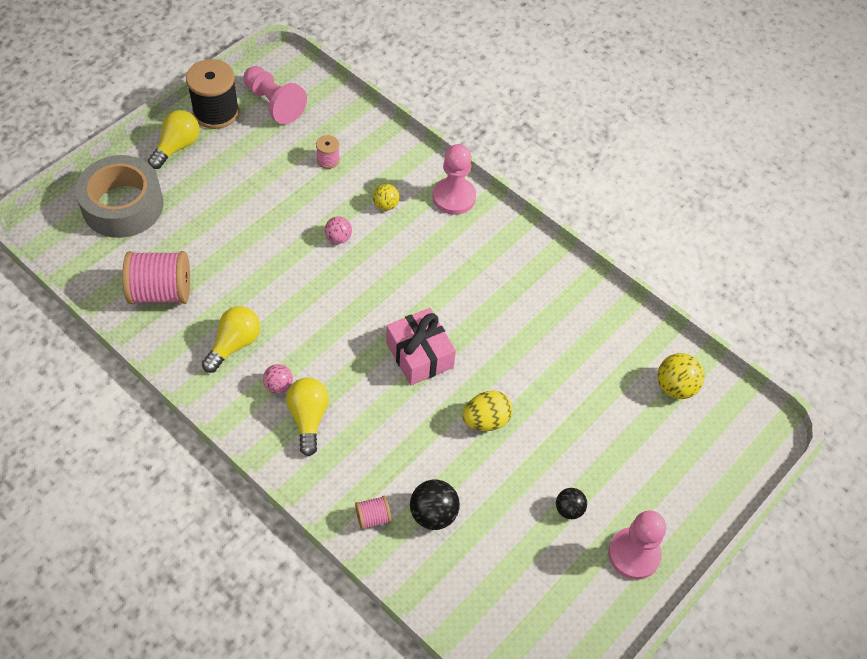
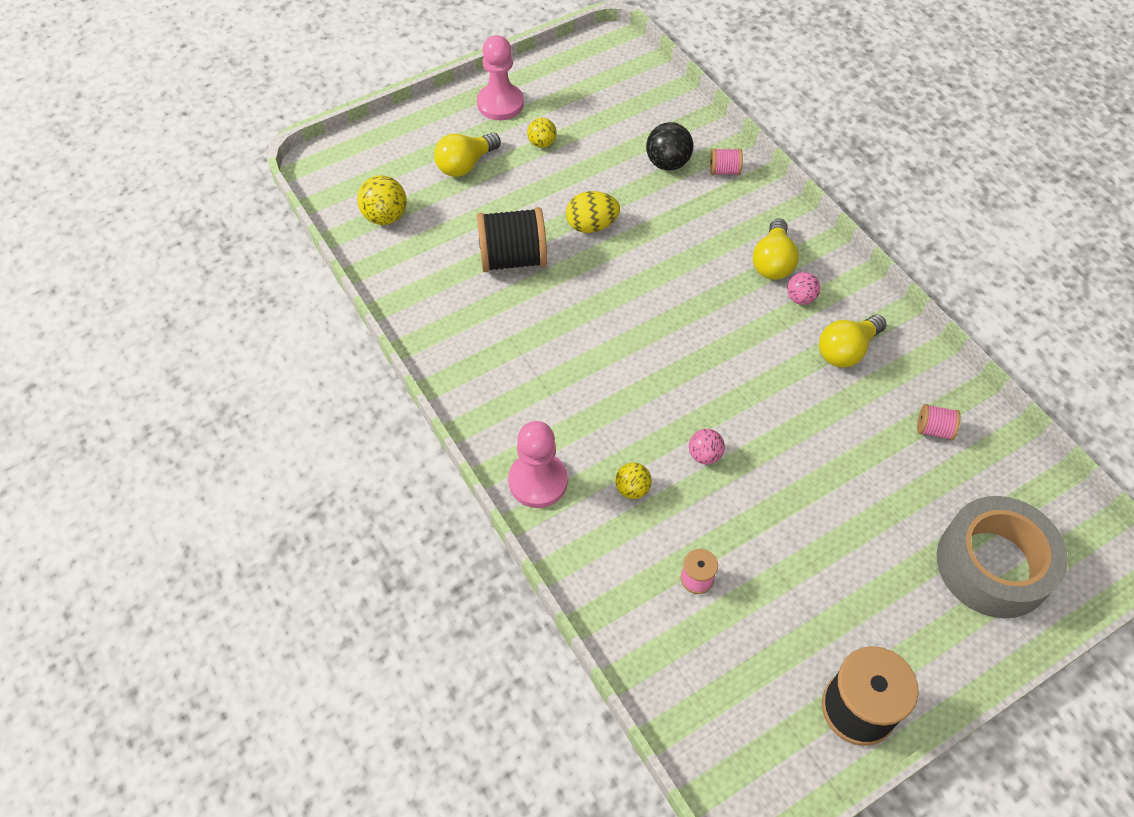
camera: 160 degrees left, 0 degrees up
pink spool [123,251,190,304] -> pink spool [917,404,961,440], size x0.48
yellow light bulb [148,110,199,169] -> yellow light bulb moved to [434,133,501,177]
pink pawn [243,66,307,124] -> none
pink gift [386,308,456,385] -> none
black ball [556,488,587,519] -> yellow ball [527,118,557,148]
none -> black spool [477,207,547,272]

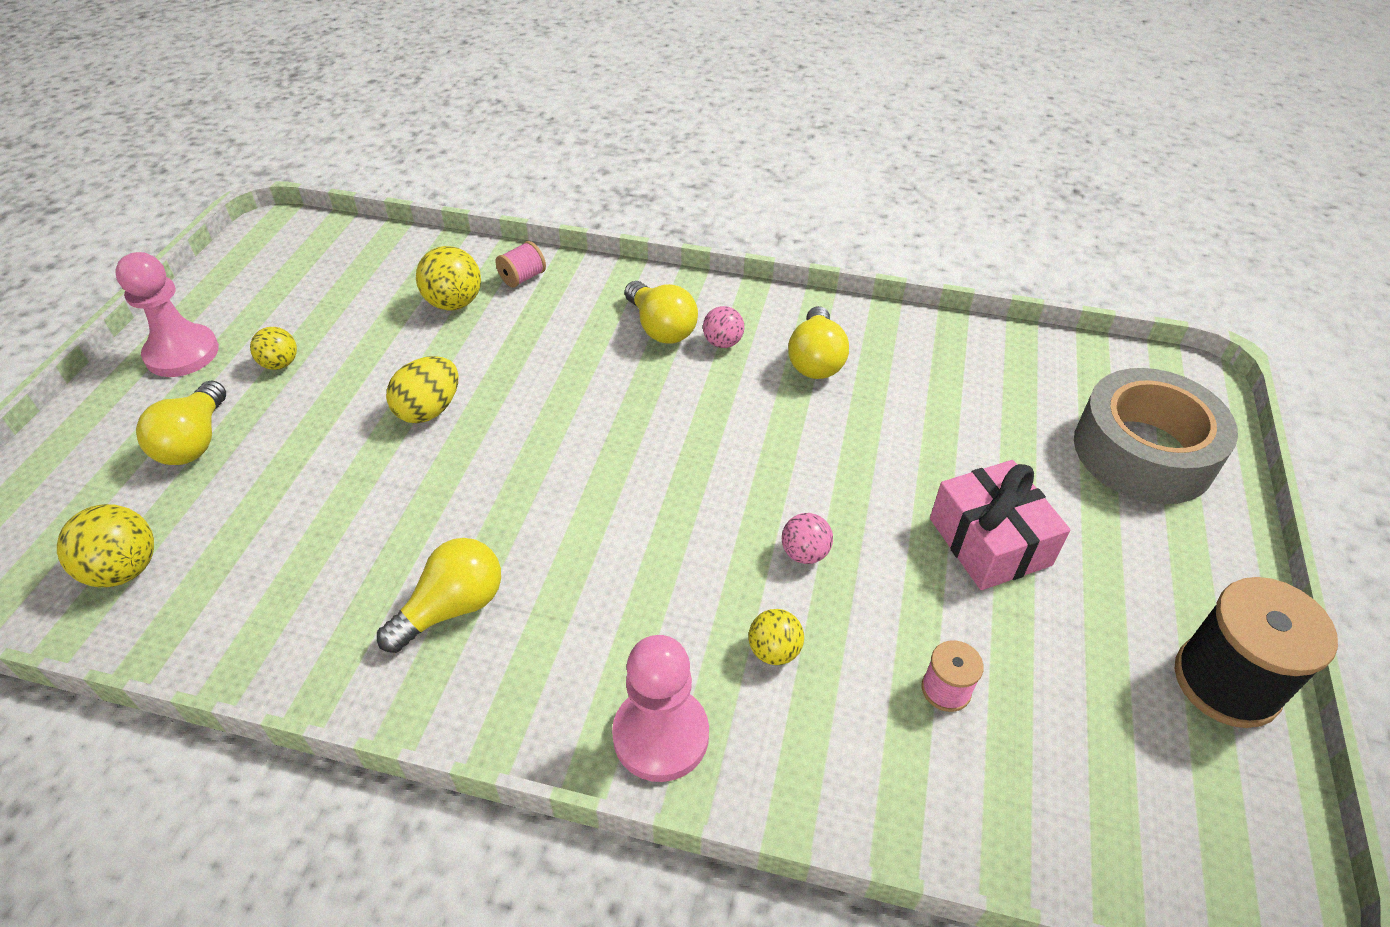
camera: 45 degrees left, 10 degrees down
black spool [477,207,547,272] -> none
black ball [646,122,693,171] -> yellow ball [416,246,481,310]
pink spool [917,404,961,440] -> none
none -> yellow light bulb [377,538,501,653]
none -> pink gift [930,460,1070,590]

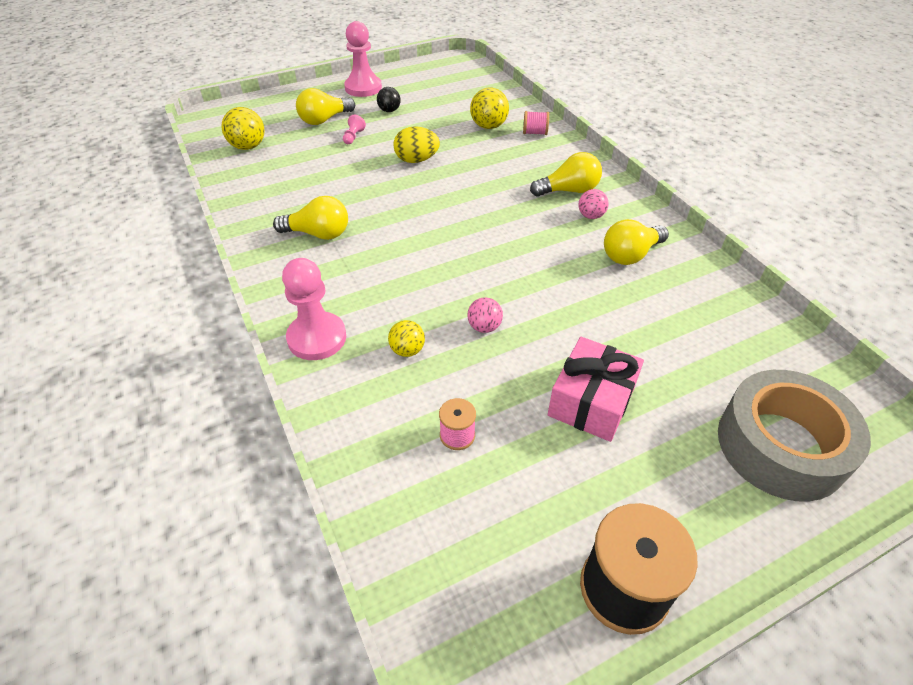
camera: 50 degrees right, 0 degrees up
yellow ball [250,327,297,370] -> black ball [377,87,401,112]
yellow light bulb [625,281,698,344] -> yellow light bulb turned 120 degrees counterclockwise [530,152,602,196]
none -> pink pawn [343,115,366,144]

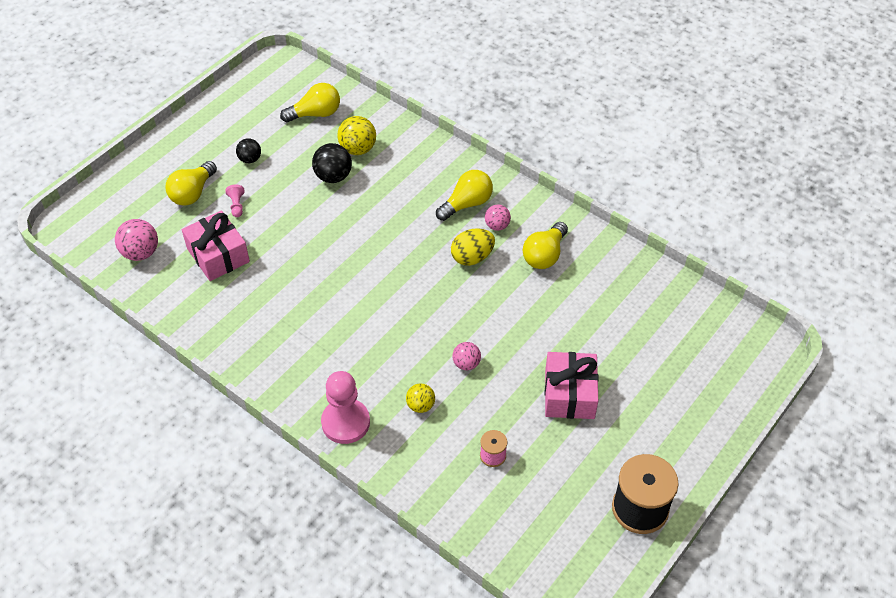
camera: 25 degrees left, 5 degrees up
yellow ball [222,107,265,150] -> pink ball [115,219,158,261]
yellow light bulb [273,196,348,240] -> yellow light bulb moved to [280,83,340,122]
pink pawn [344,21,382,97] -> none
yellow egg [394,126,440,163] -> yellow egg moved to [451,228,495,266]
pink spool [523,111,549,135] -> none
grey tape [718,370,871,502] -> none
none -> pink gift [182,210,250,281]
none -> black ball [312,143,352,183]

